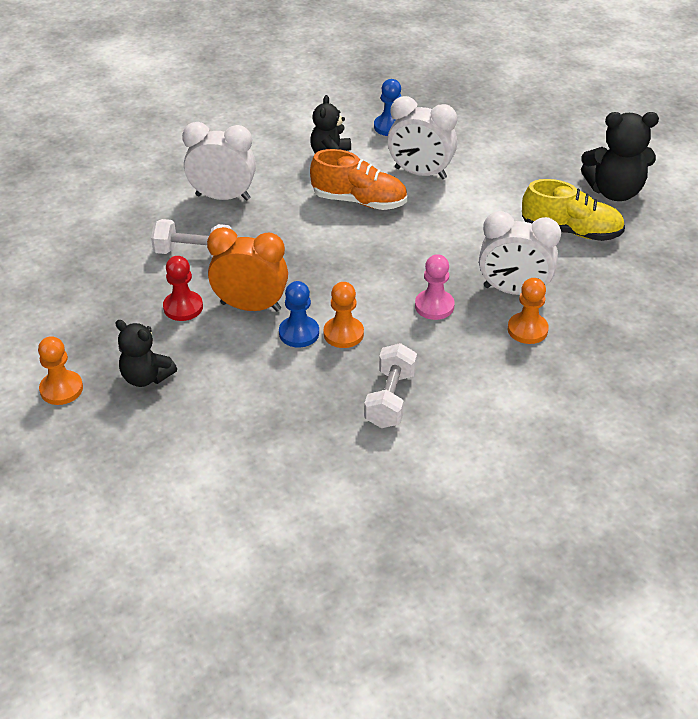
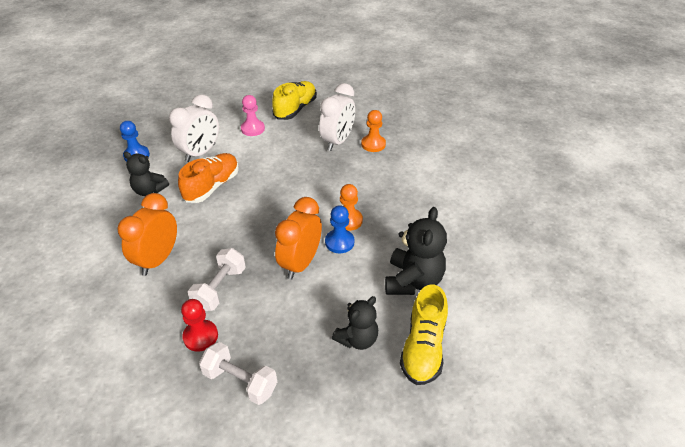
camera: 75 degrees left, 0 degrees up
orange pawn [38,336,83,405] -> none
red pawn [163,256,203,321] -> red pawn moved to [181,299,218,351]
white clock [182,122,256,200] -> orange clock [118,193,177,276]
white dumbbell [364,343,417,428] -> white dumbbell moved to [199,342,277,405]
pink pawn [415,254,455,320] -> pink pawn moved to [241,95,265,136]
black teddy bear [581,112,659,201] -> black teddy bear moved to [385,207,447,295]
none -> yellow shoe [400,285,448,385]

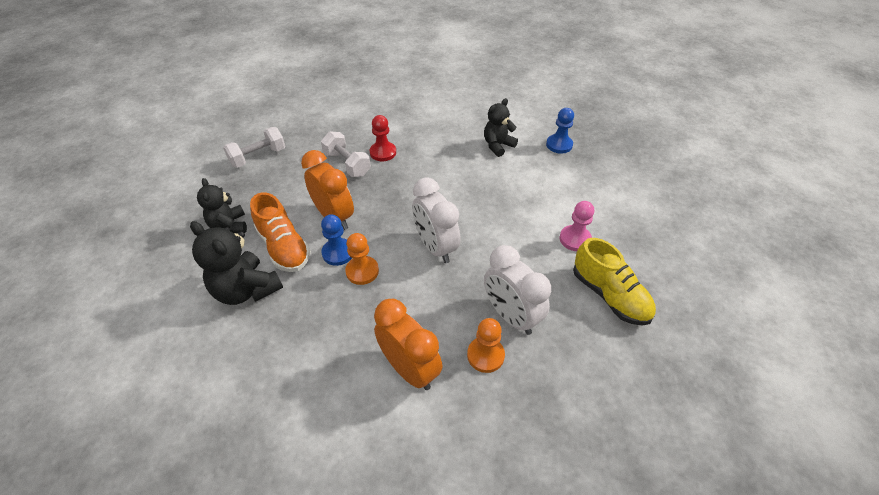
camera: 115 degrees right, 5 degrees up
orange clock [118,193,177,276] -> orange clock moved to [374,299,443,390]
white clock [169,94,219,162] -> white clock moved to [412,177,460,263]
orange shoe [178,153,239,203] -> orange shoe moved to [250,192,311,272]
red pawn [181,299,218,351] -> red pawn moved to [370,115,396,161]
yellow shoe [400,285,448,385] -> none

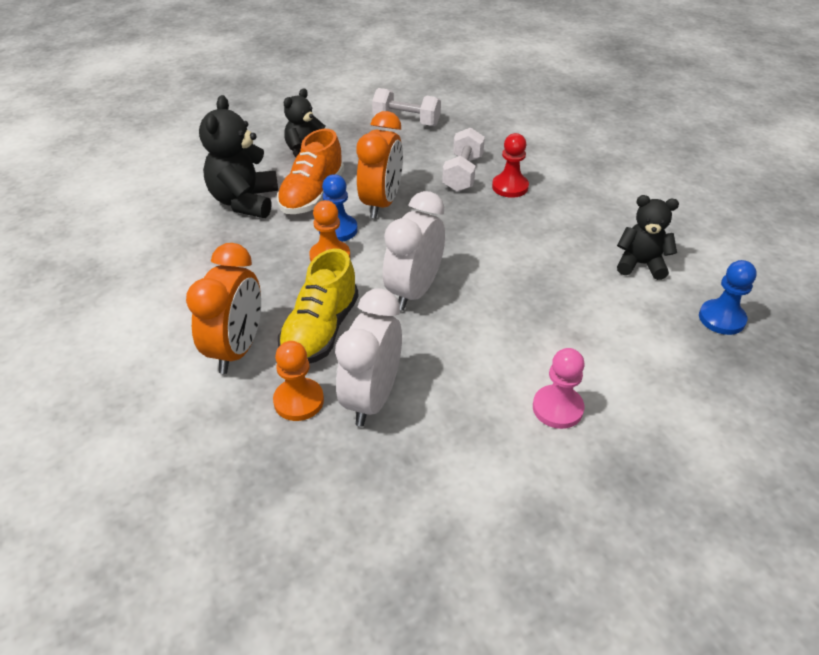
camera: 55 degrees right, 5 degrees down
yellow shoe [573,238,656,326] -> yellow shoe moved to [278,249,359,364]

